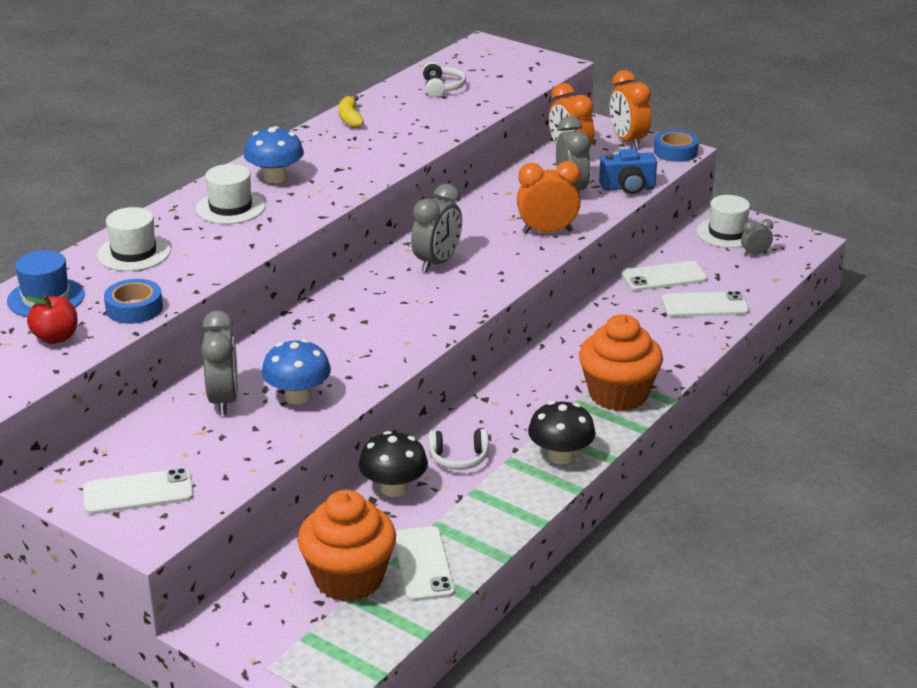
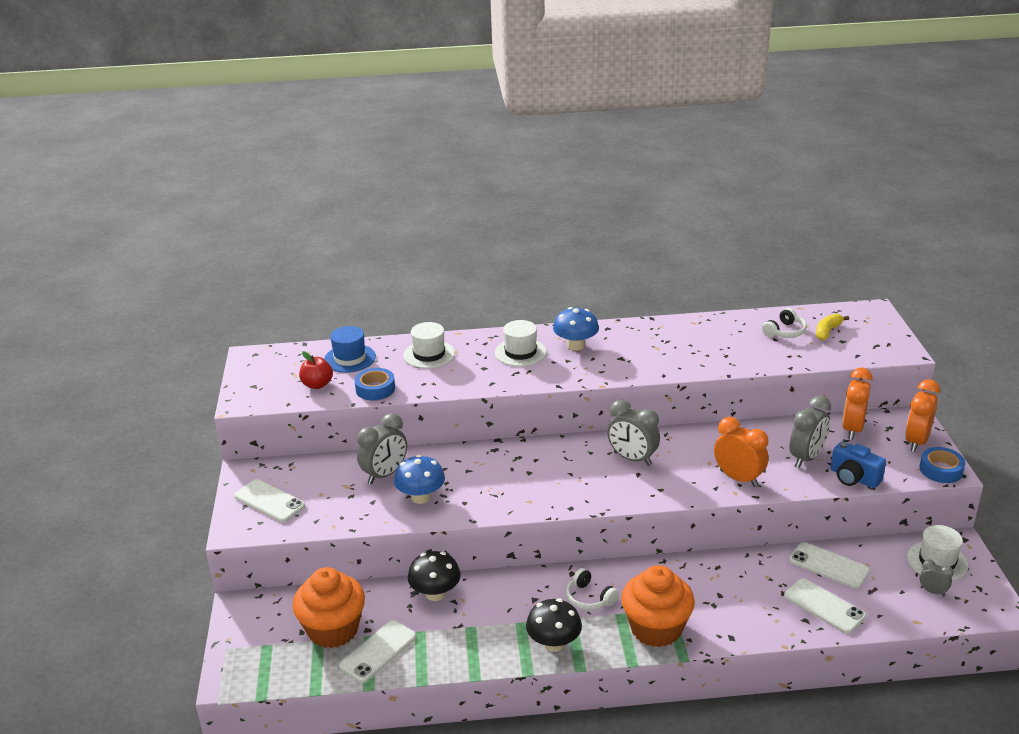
camera: 50 degrees right, 0 degrees up
yellow banana [339,95,364,128] -> yellow banana moved to [816,314,849,340]
grey clock [411,184,462,273] -> grey clock turned 45 degrees clockwise [607,399,660,466]
white headphones [428,429,489,470] -> white headphones moved to [566,568,619,610]

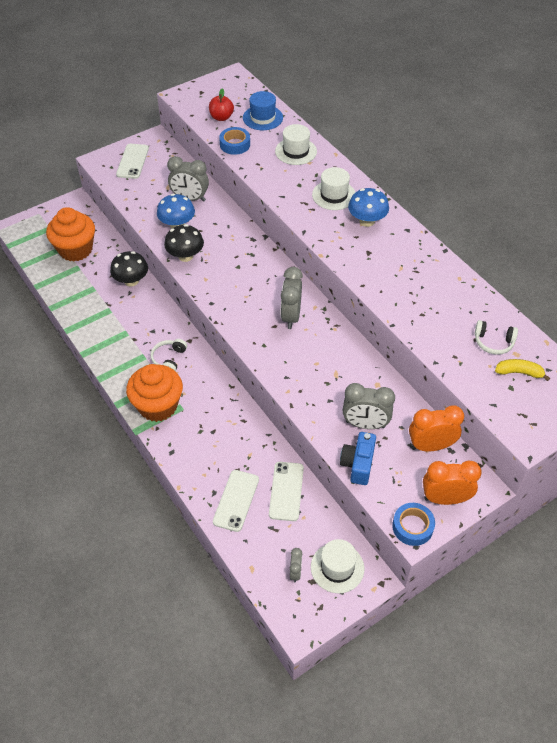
camera: 60 degrees right, 20 degrees up
white phone [339,620,416,683] -> none
black mushroom [526,599,582,652] -> black mushroom moved to [164,224,204,262]
orange clock [714,417,769,487] -> none

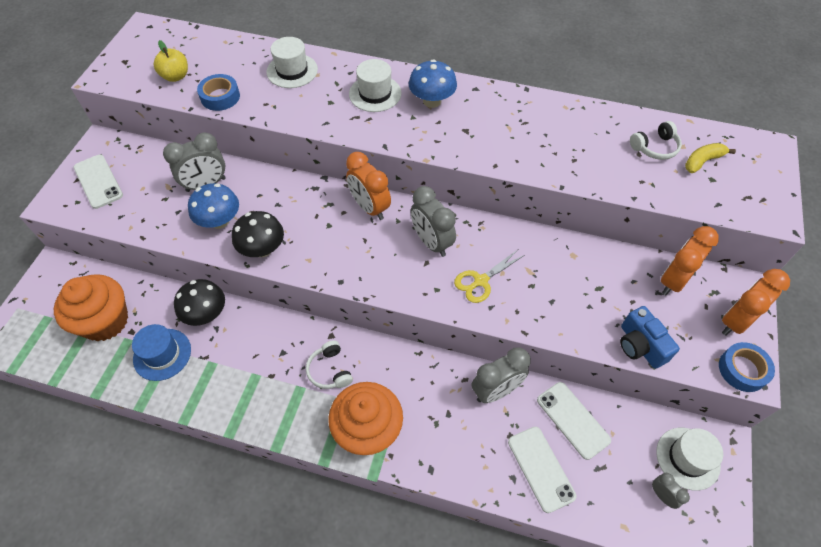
camera: 40 degrees left, 5 degrees up
red apple [209,88,234,121] -> yellow apple [154,40,188,82]
blue hat [243,91,283,130] -> blue hat moved to [132,324,191,381]
grey clock [343,383,395,429] -> grey clock moved to [472,347,531,403]
none -> orange clock [346,152,391,220]
none -> yellow scissors [454,250,525,303]

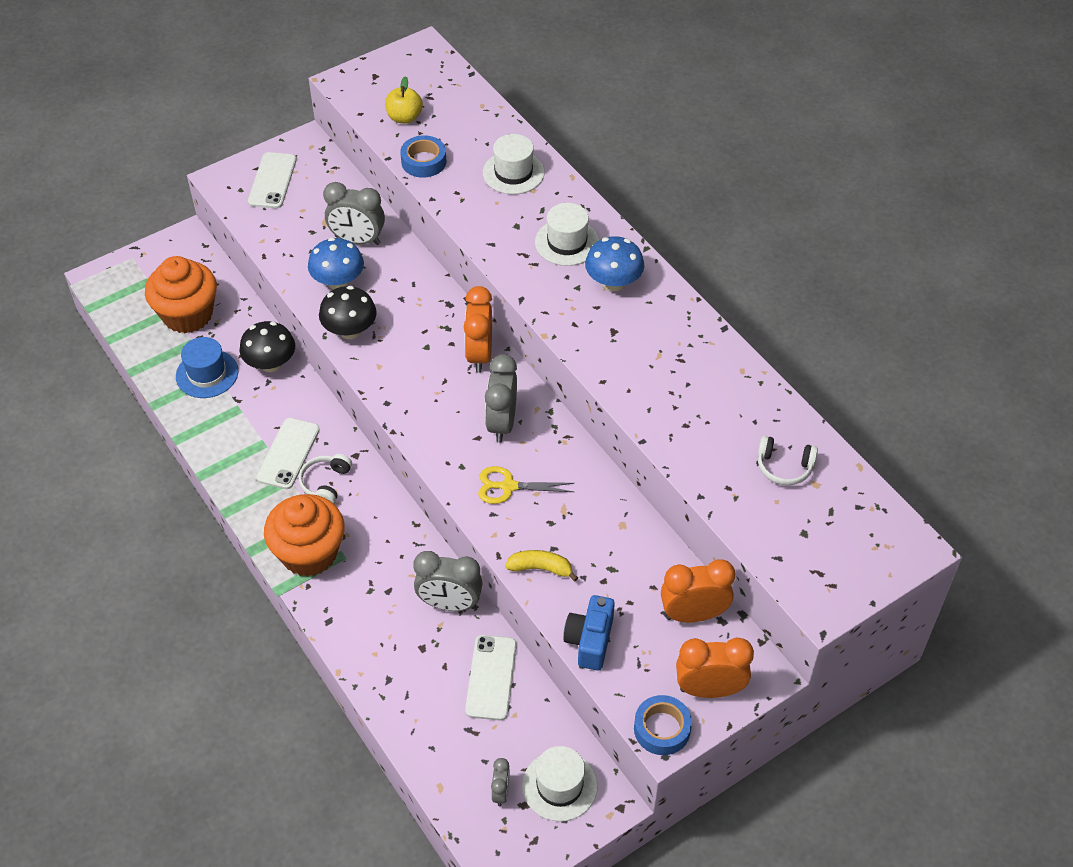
camera: 40 degrees right, 5 degrees down
white phone [508,427,577,513] -> white phone moved to [256,418,320,489]
yellow banana [685,143,736,173] -> yellow banana moved to [505,550,578,581]

